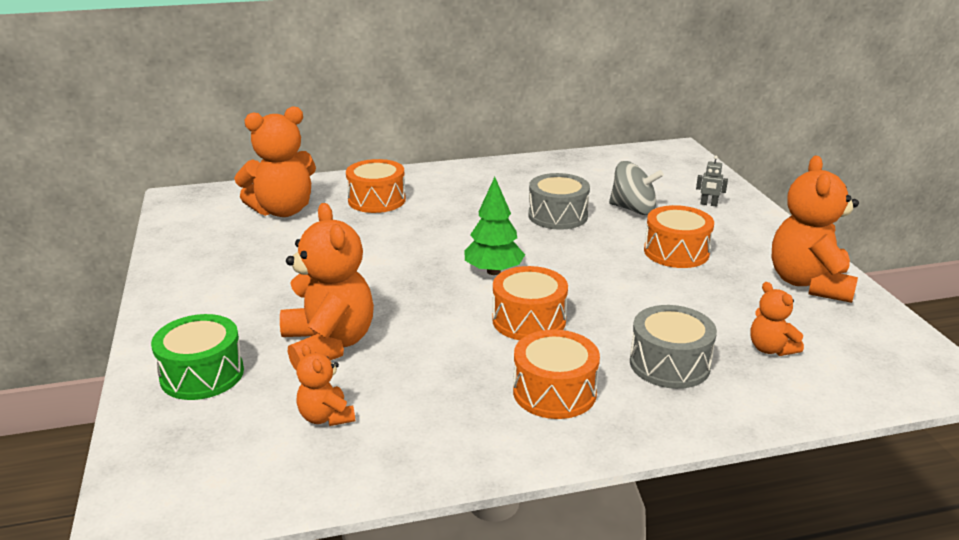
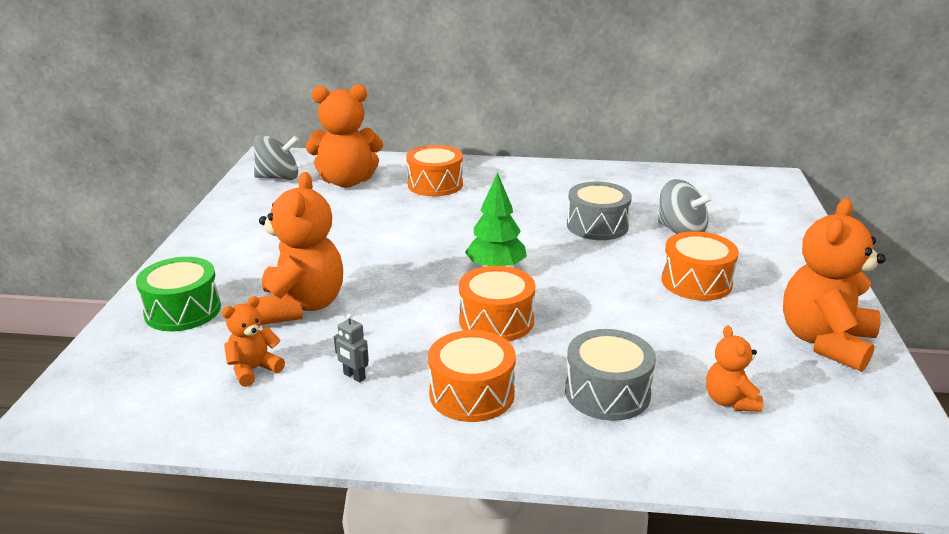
camera: 20 degrees right, 0 degrees up
orange teddy bear [296,344,355,426] -> orange teddy bear turned 60 degrees clockwise [222,296,285,387]
grey robot [696,156,728,207] -> grey robot moved to [334,313,369,383]
none -> grey spinning top [254,134,299,180]

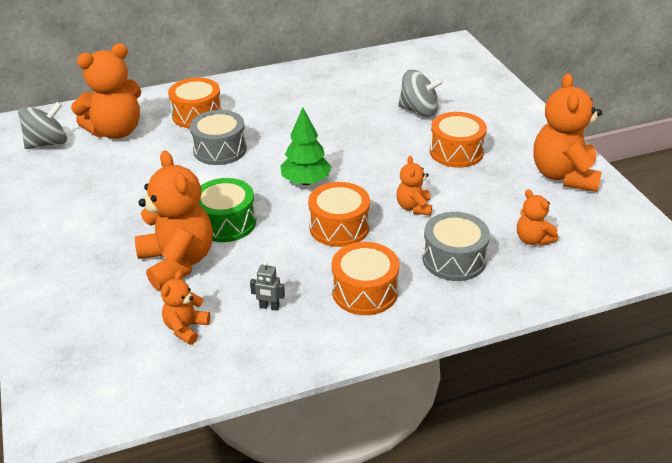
camera: 25 degrees left, 10 degrees up
green drum [136,257,221,331] -> green drum moved to [199,178,256,242]
grey drum [567,182,632,240] -> grey drum moved to [190,110,247,165]
none -> orange teddy bear [396,156,432,216]

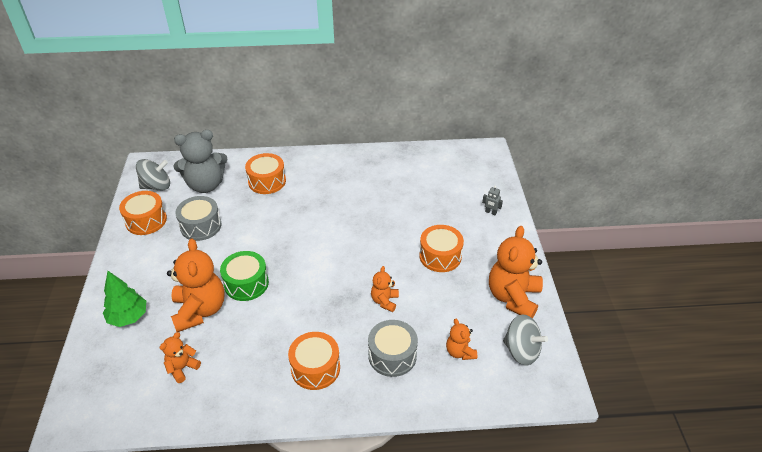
camera: 15 degrees right, 5 degrees up
orange teddy bear [71,43,142,139] -> grey teddy bear [174,130,228,193]
grey drum [190,110,247,165] -> grey drum moved to [175,196,221,241]
grey robot [250,261,285,311] -> grey robot moved to [482,186,503,215]
green tree [280,107,332,185] -> green tree moved to [103,271,146,327]
orange drum [308,182,370,247] -> orange drum moved to [119,191,167,235]
grey spinning top [398,70,443,117] -> grey spinning top moved to [503,314,548,365]

